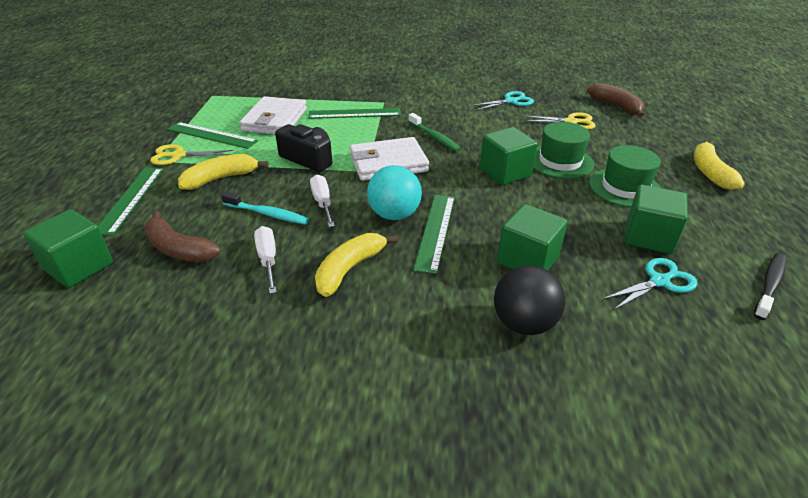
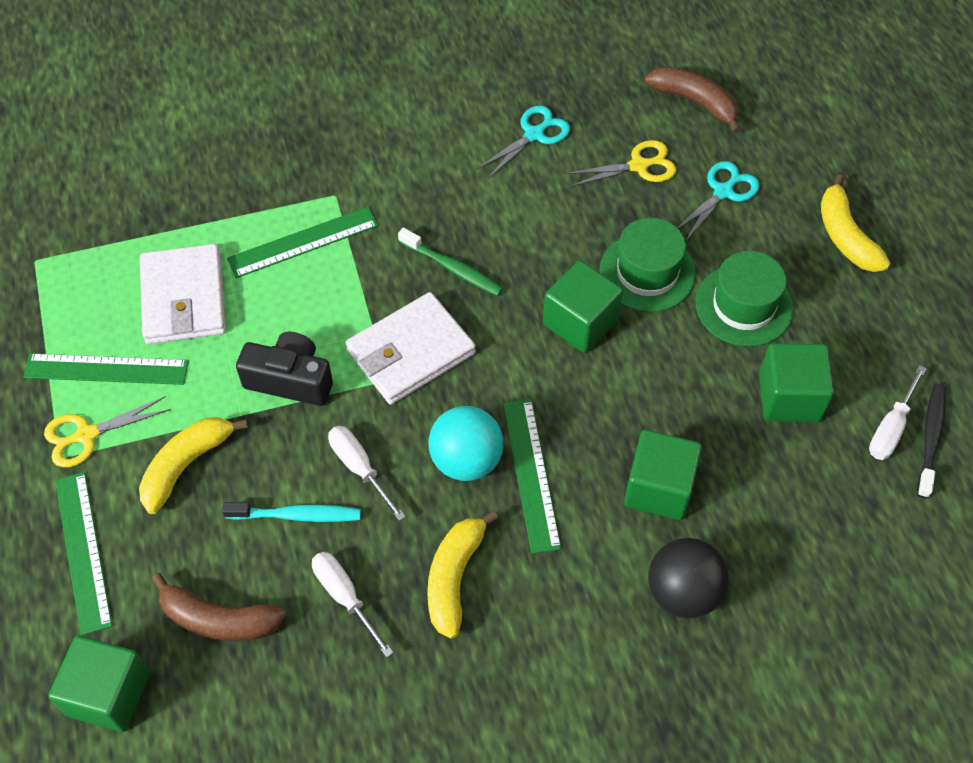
camera: 20 degrees left, 20 degrees up
turquoise scissors [602,258,698,310] -> turquoise scissors moved to [677,161,760,240]
none -> white screwdriver [869,365,926,460]

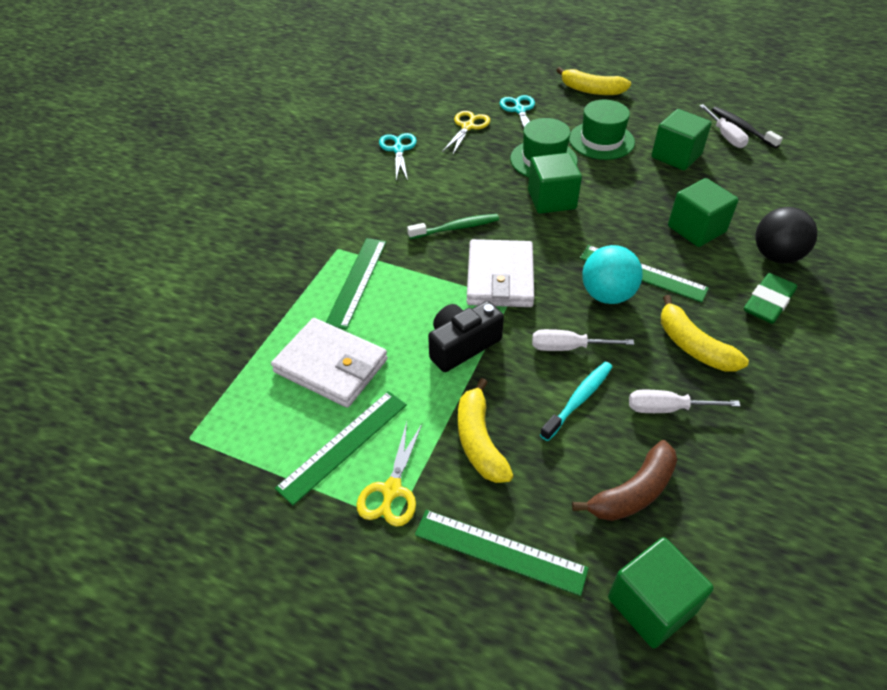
camera: 50 degrees left, 10 degrees down
brown banana [645,67,741,134] -> none
none -> green eraser [744,273,797,324]

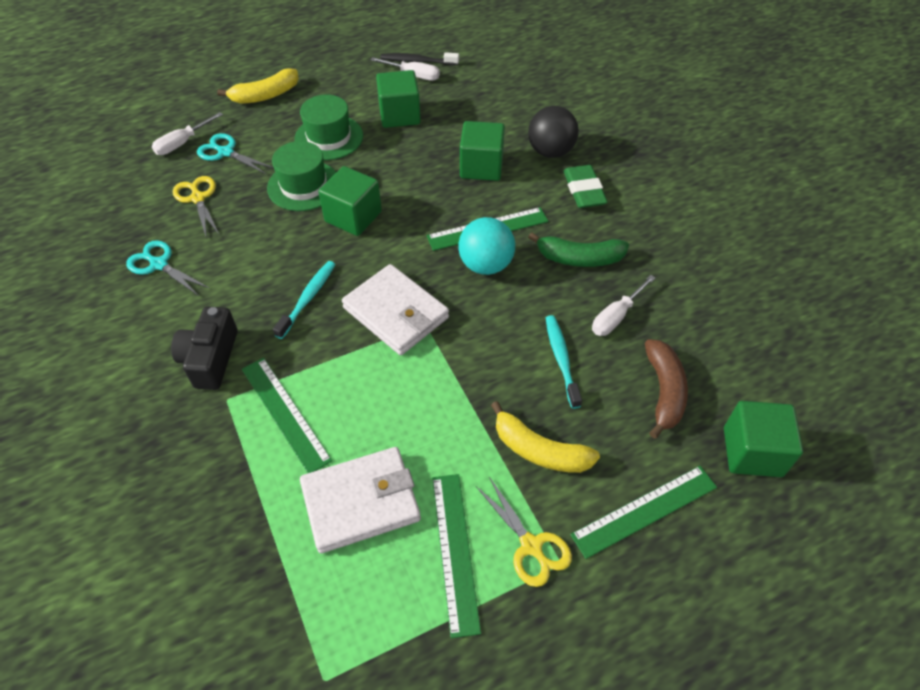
camera: 50 degrees left, 5 degrees up
green toothbrush [407,214,499,239] -> turquoise toothbrush [273,261,336,339]
black camera [428,301,504,372] -> black camera moved to [171,307,238,390]
white screwdriver [532,329,634,351] -> white screwdriver moved to [152,112,223,155]
yellow banana [661,295,749,372] -> green banana [528,233,629,267]

